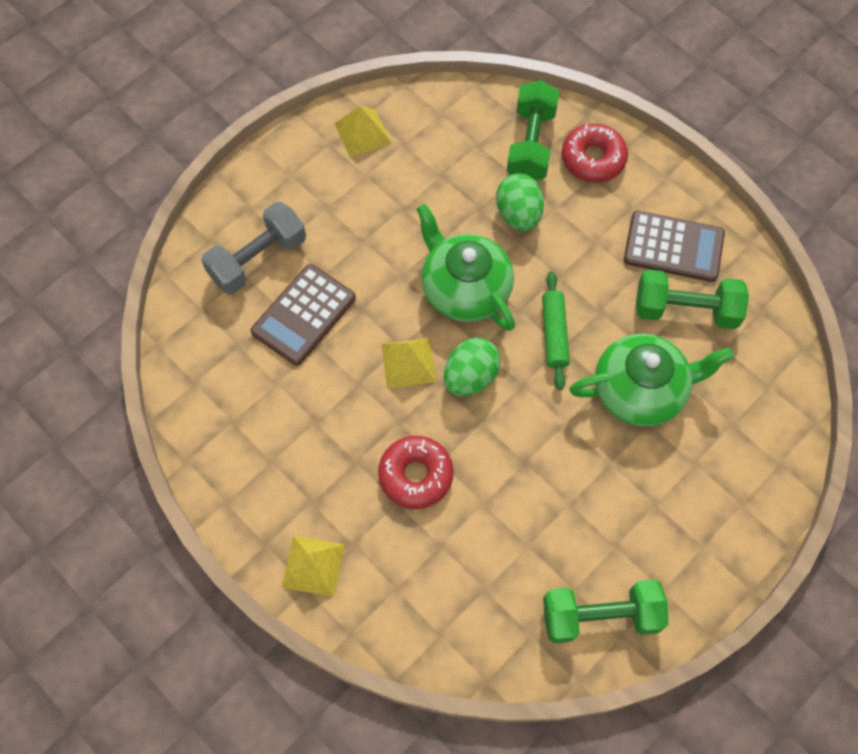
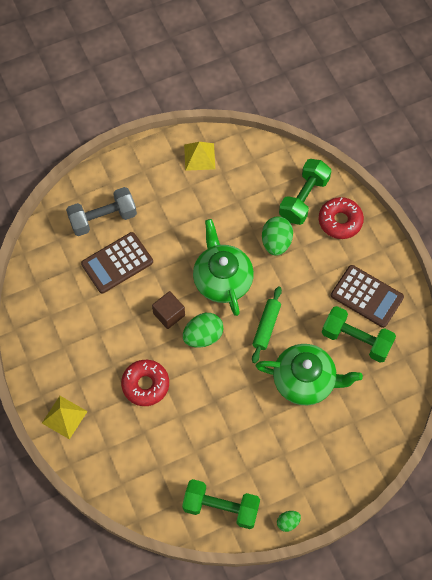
camera: 20 degrees right, 0 degrees up
yellow pyramid [382,338,436,389] -> brown cube [152,291,185,329]
none -> green egg [277,511,301,532]

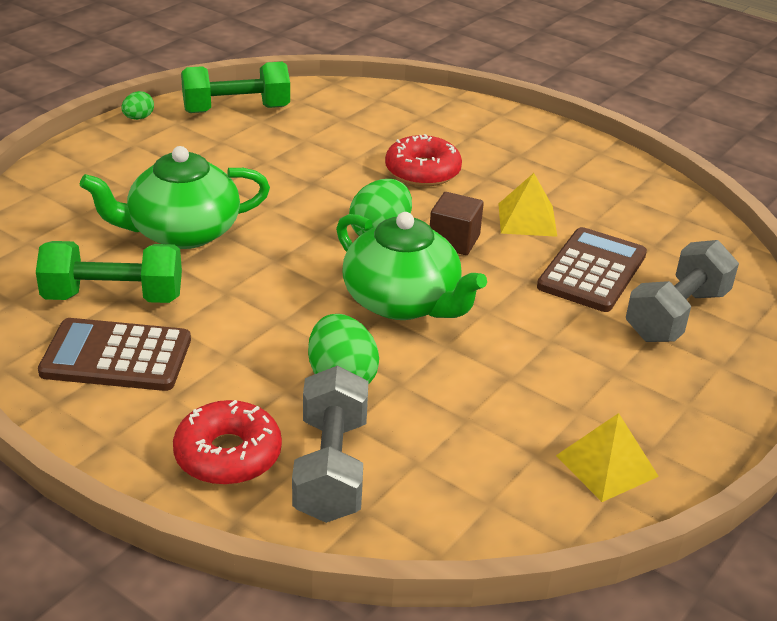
camera: 150 degrees right, 30 degrees down
yellow pyramid [42,396,88,440] -> yellow pyramid moved to [498,173,557,237]
green rolling pin [252,286,282,363] -> none
green dumbbell [279,159,331,225] -> grey dumbbell [292,366,369,523]

